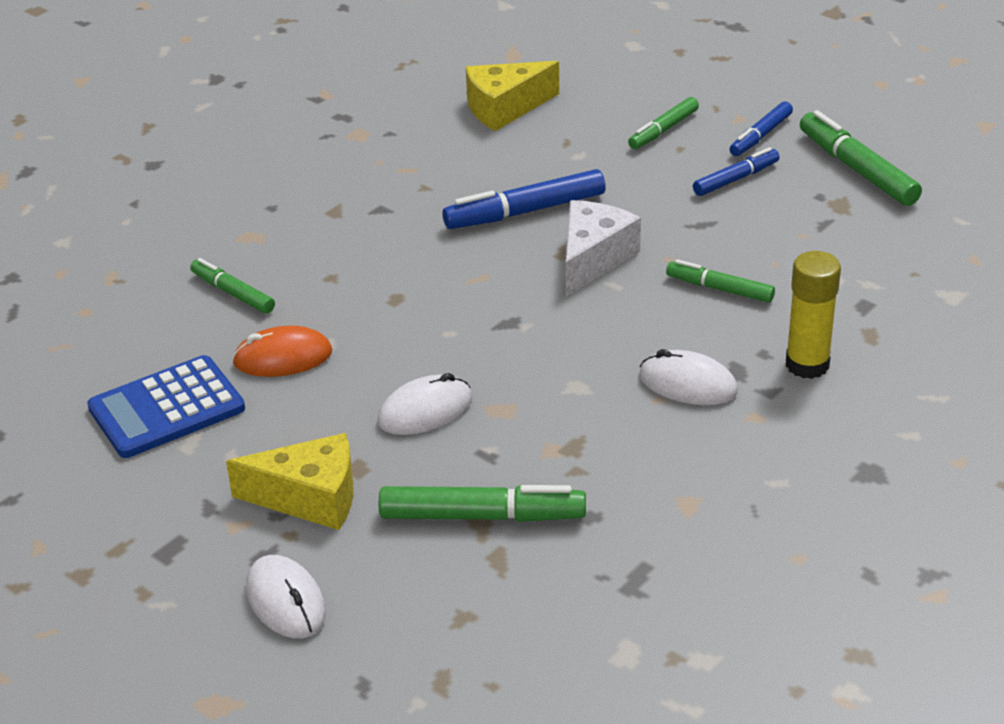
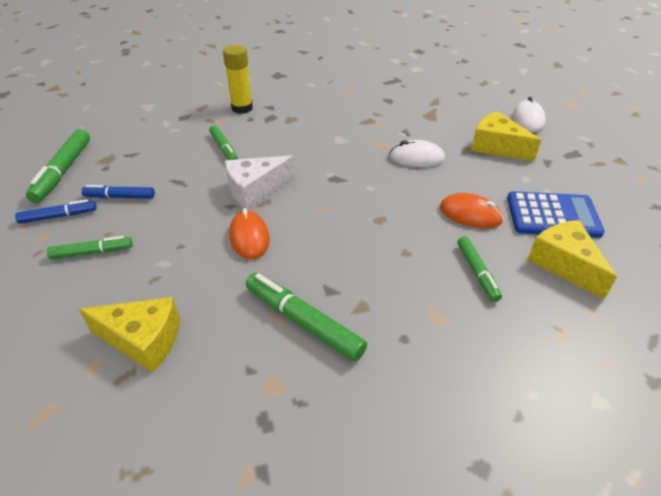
camera: 145 degrees left, 5 degrees up
green marker [379,485,586,522] -> green marker moved to [246,273,367,361]
blue marker [442,169,606,229] -> orange mouse [229,208,270,259]
white mouse [639,349,738,405] -> none
none -> yellow cheese [527,220,617,299]

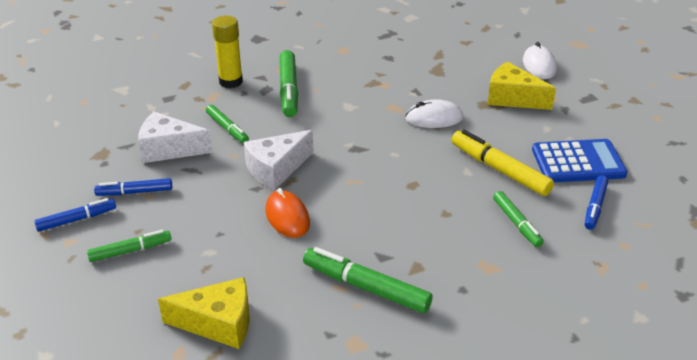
camera: 10 degrees left, 5 degrees down
green marker [26,129,90,203] -> green marker moved to [279,50,298,117]
orange mouse [440,193,503,228] -> yellow marker [451,130,554,196]
yellow cheese [527,220,617,299] -> blue marker [585,175,608,230]
none -> white cheese [138,112,213,163]

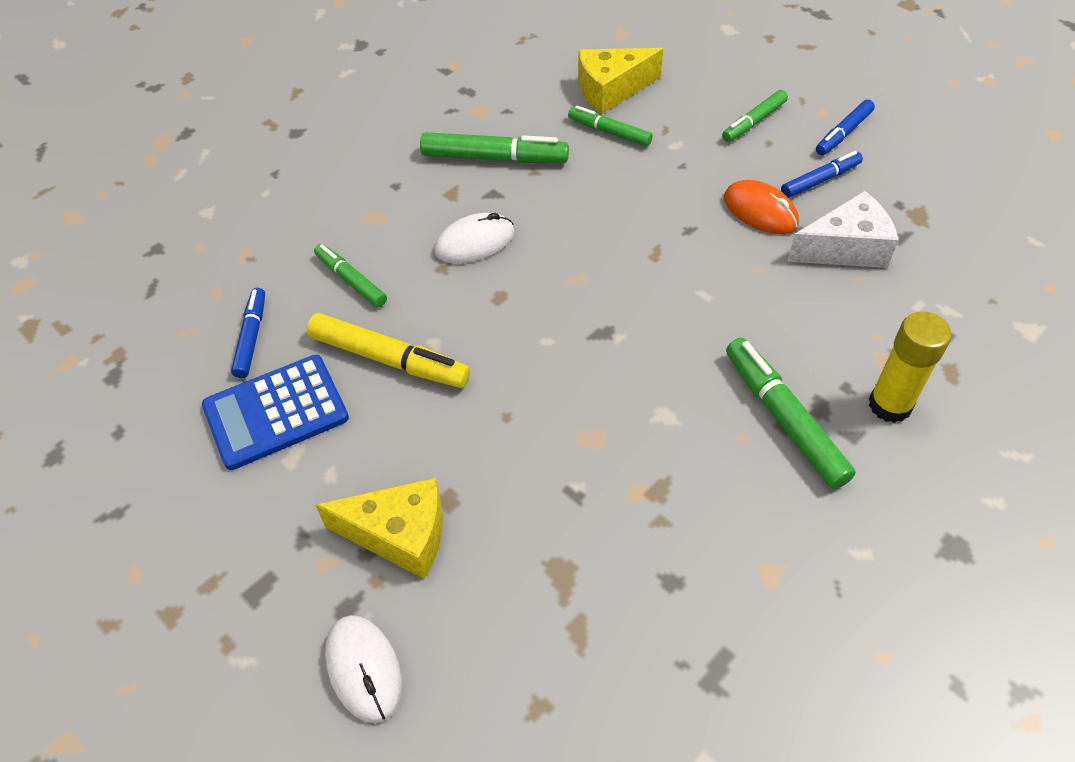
camera: 160 degrees right, 15 degrees up
green marker [206,105,249,144] -> green marker moved to [568,106,653,146]
white cheese [244,130,314,190] -> none
orange mouse [265,188,310,238] -> orange mouse moved to [724,180,799,234]
white mouse [406,99,463,128] -> white mouse moved to [434,213,515,264]

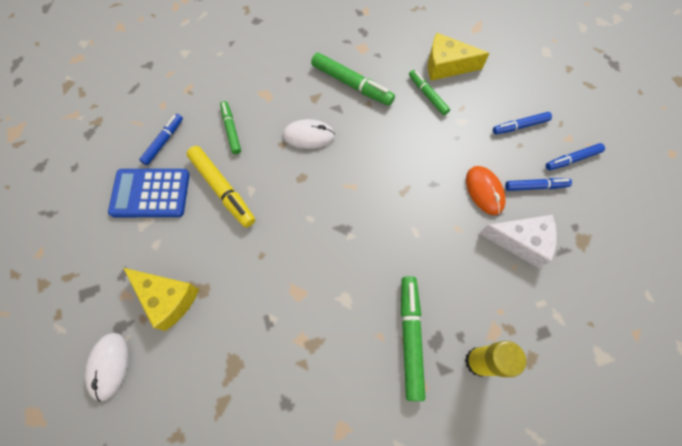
camera: 25 degrees right, 15 degrees up
green marker [722,90,788,142] -> blue marker [493,112,552,134]

